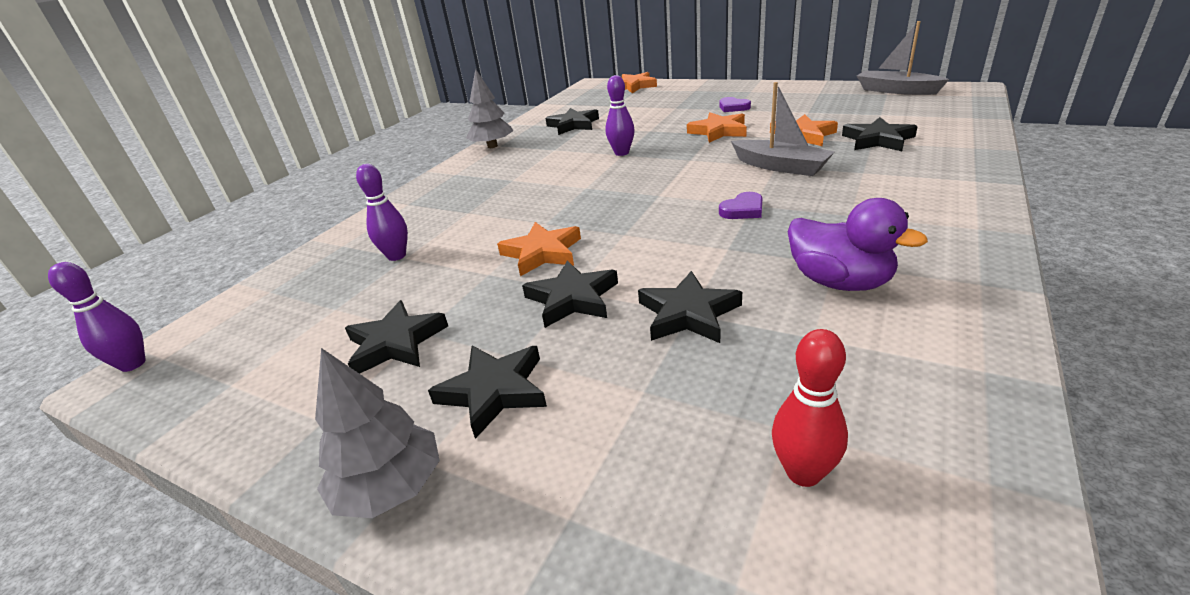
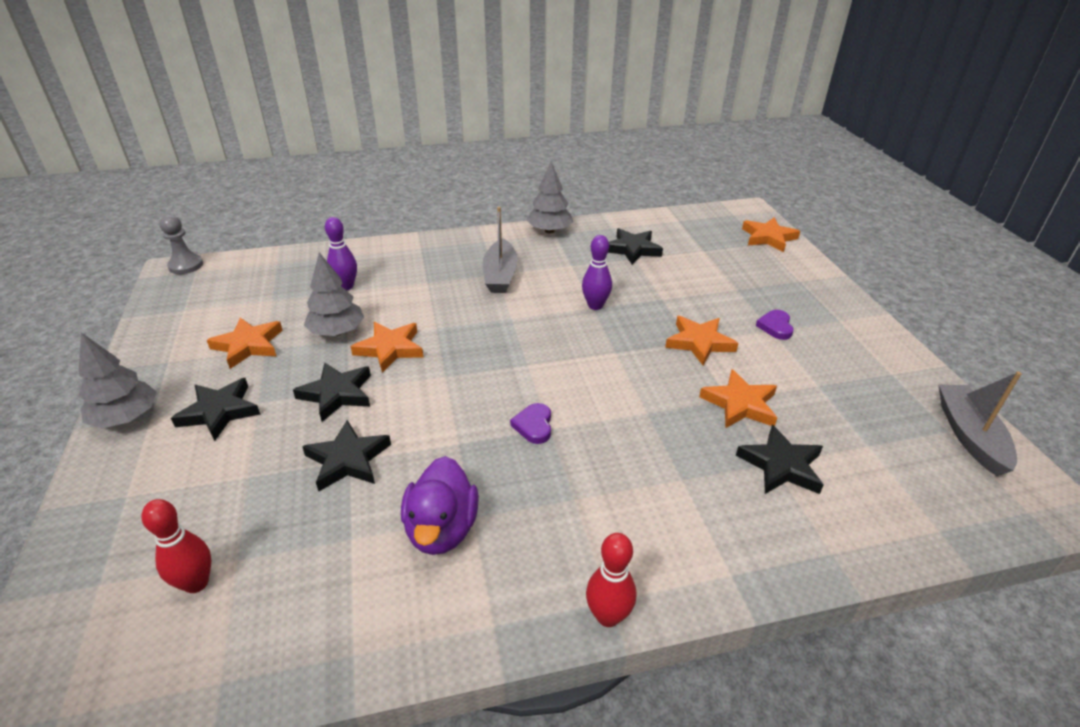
camera: 45 degrees right, 5 degrees up
purple bowling pin [48,262,146,372] -> grey pawn [160,215,203,274]
black star [345,300,448,374] -> orange star [207,318,283,369]
purple heart [719,192,763,219] -> purple heart turned 75 degrees clockwise [510,403,551,444]
grey boat [731,82,835,176] -> grey boat moved to [482,207,518,293]
none -> grey tree [304,252,364,336]
none -> red bowling pin [586,533,636,627]

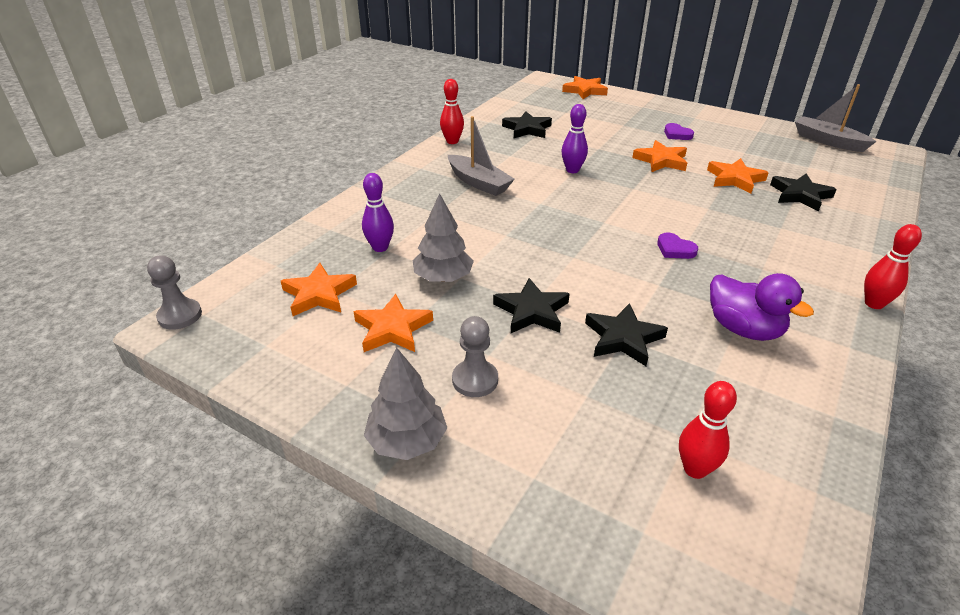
camera: 45 degrees left, 0 degrees up
black star [171,378,260,441] -> grey pawn [452,316,498,397]
orange star [351,322,423,373] -> orange star moved to [281,263,357,316]
grey tree [527,162,573,234] -> red bowling pin [440,79,464,144]

